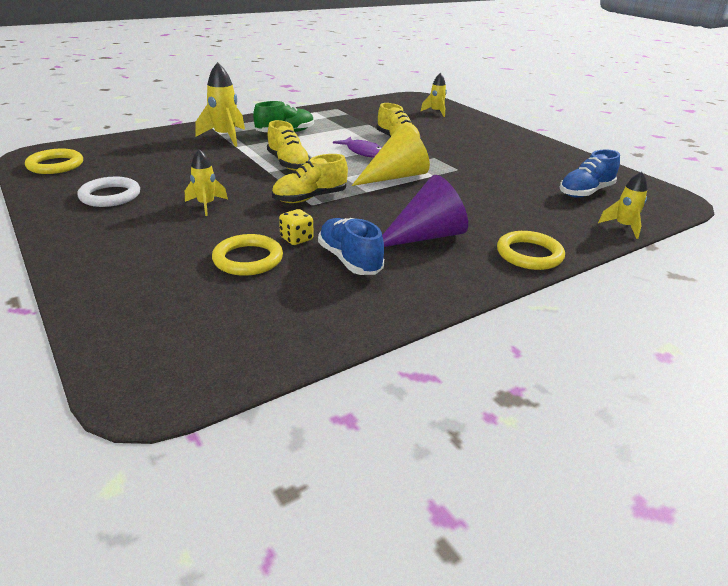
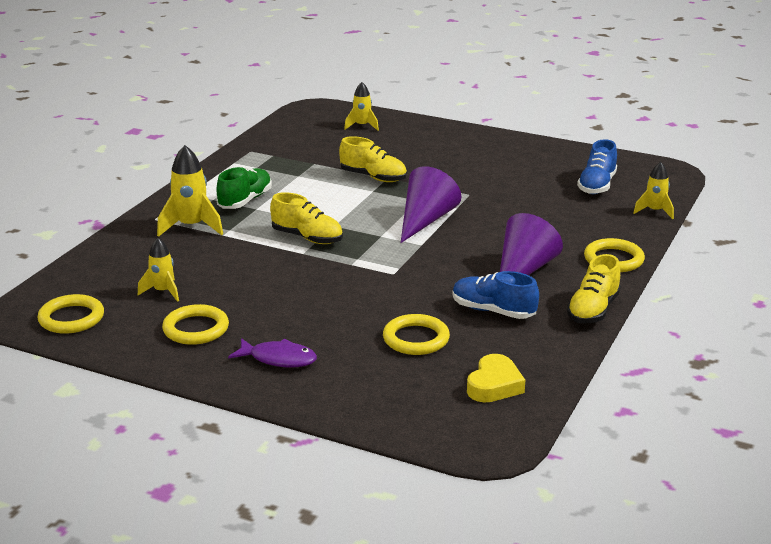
camera: 30 degrees left, 5 degrees down
white ring [77,177,140,207] -> yellow ring [162,304,229,345]
yellow rocket [185,149,228,216] -> yellow rocket moved to [138,238,179,302]
yellow shoe [272,154,348,203] -> yellow shoe moved to [567,254,621,324]
yellow dice [279,209,314,245] -> none
purple fish [333,137,382,158] -> purple fish moved to [228,338,317,367]
yellow cone [352,125,430,186] -> purple cone [401,166,462,243]
none -> yellow heart [467,354,525,402]

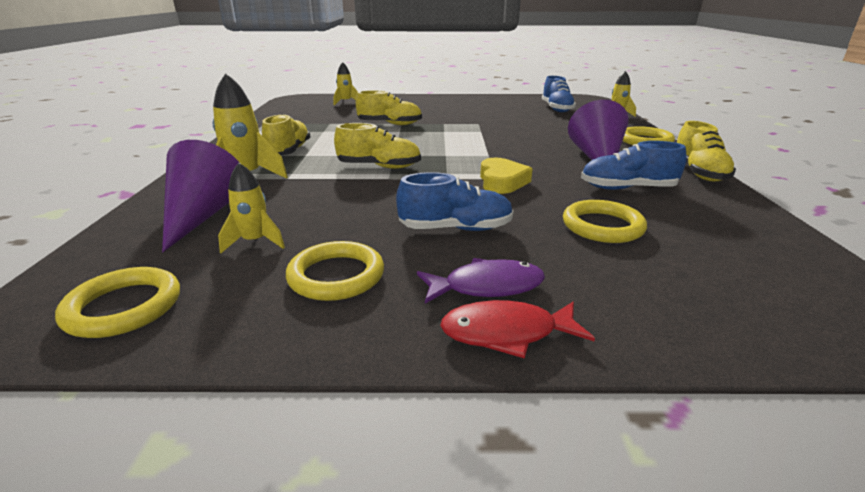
camera: 25 degrees left, 0 degrees up
green shoe [217,167,272,209] -> yellow shoe [262,114,310,155]
purple cone [401,166,462,243] -> purple cone moved to [162,140,240,252]
yellow heart [467,354,525,402] -> yellow heart moved to [480,158,533,194]
none -> blue shoe [396,172,514,231]
none -> red fish [440,300,595,359]

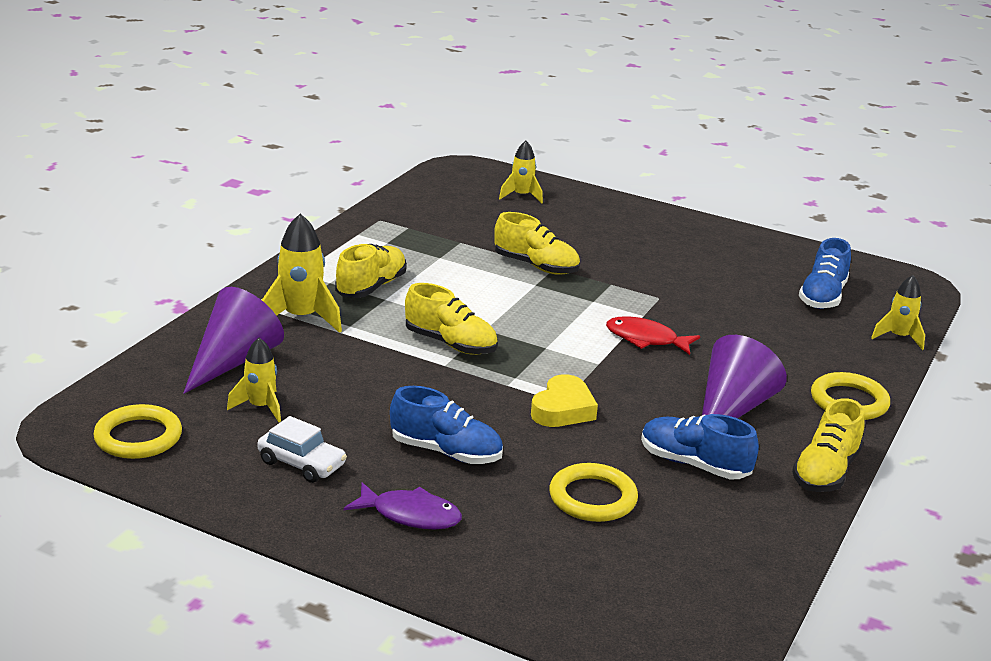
camera: 25 degrees right, 0 degrees up
yellow ring [286,241,384,301] -> white car [257,416,347,483]
red fish [440,300,595,359] -> red fish moved to [606,316,700,355]

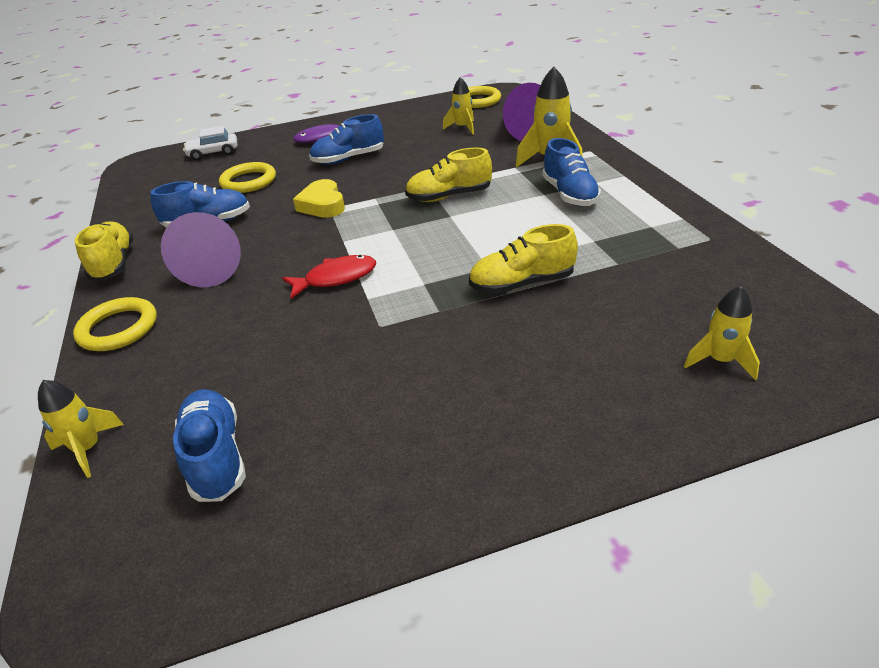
camera: 140 degrees right, 10 degrees up
white car [257,416,347,483] -> white car moved to [183,126,237,160]
yellow shoe [335,244,407,298] -> blue shoe [542,138,601,206]

